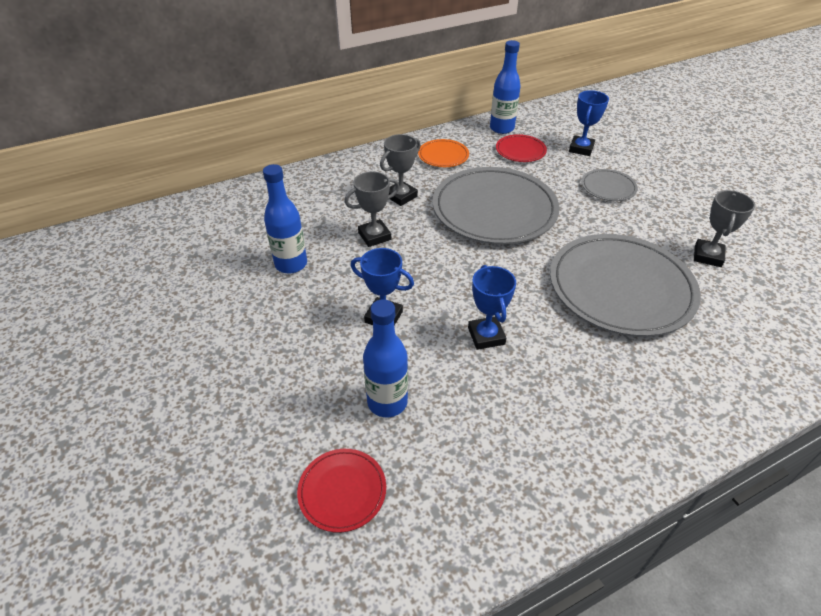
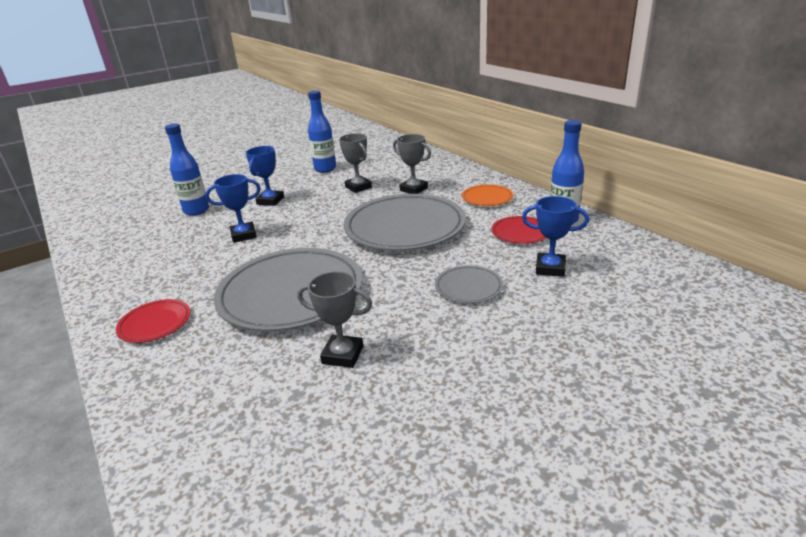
camera: 85 degrees right, 15 degrees down
red plate [297,449,386,533] -> red plate moved to [116,299,191,343]

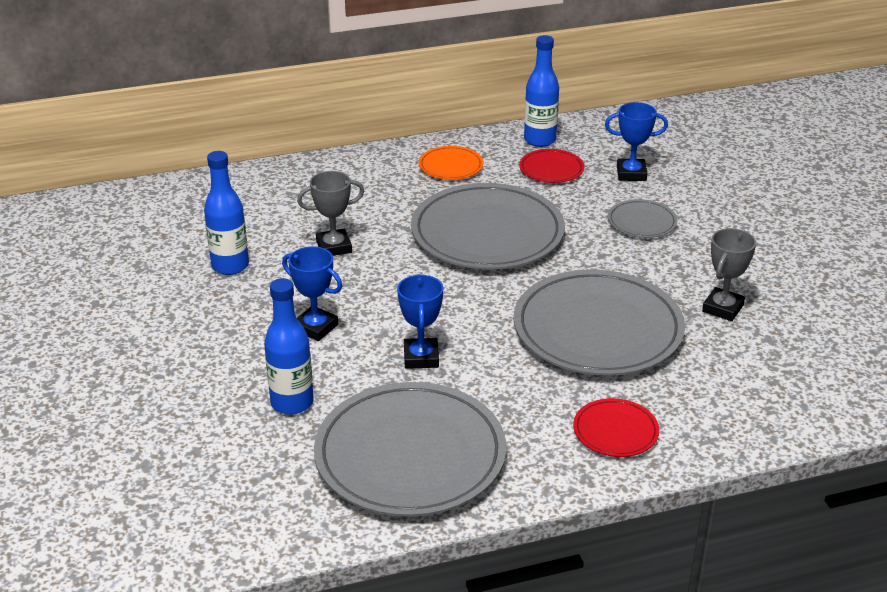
camera: 75 degrees left, 5 degrees up
grey trophy [393,134,431,194] -> none
blue trophy [522,196,589,277] -> blue trophy turned 60 degrees clockwise [605,102,668,181]
none -> grey plate [314,382,506,517]

